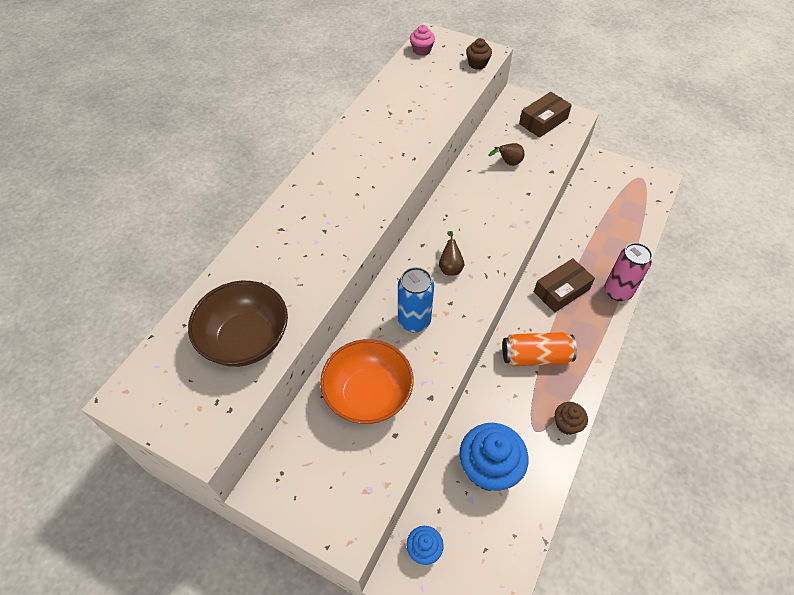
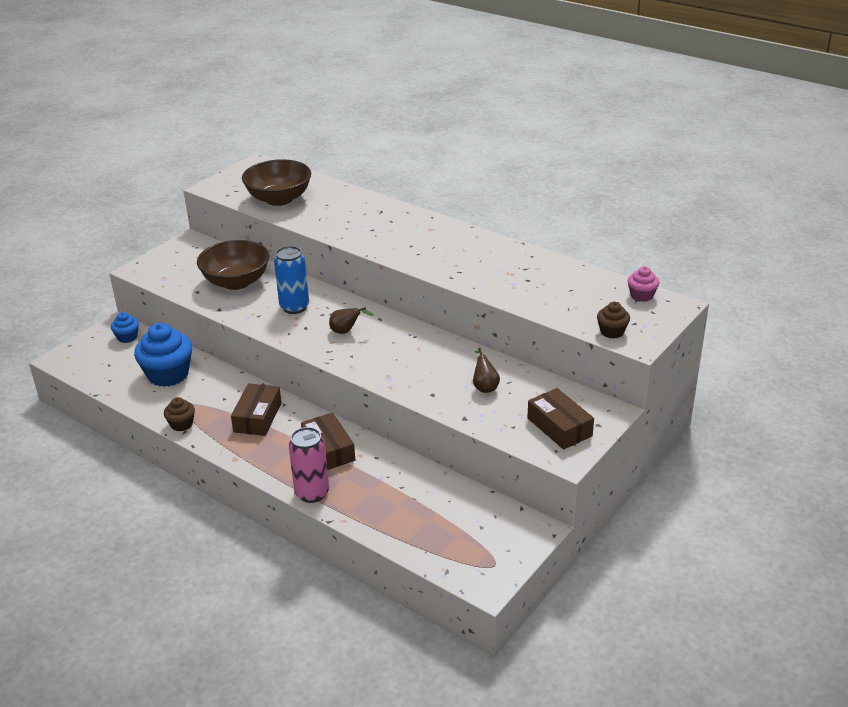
camera: 100 degrees right, 20 degrees down
orange bowl [320,339,414,424] -> brown bowl [197,240,270,290]
orange can [502,332,577,366] -> brown box [231,383,282,436]

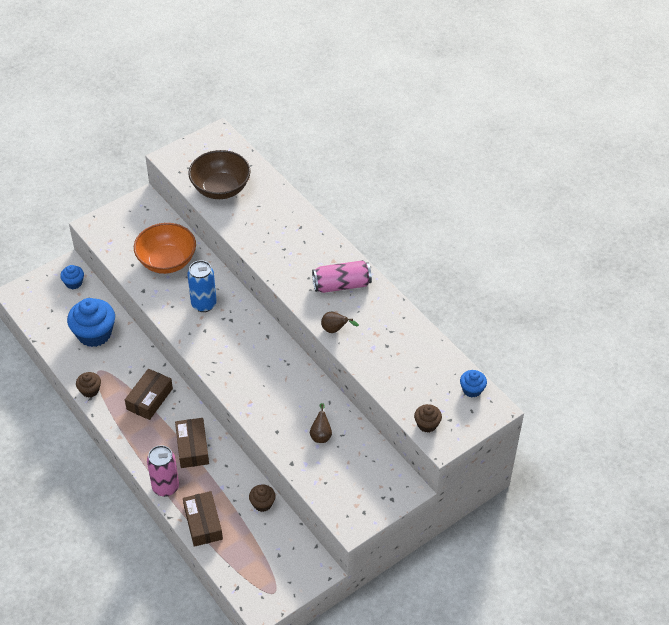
camera: 15 degrees right, 15 degrees up
brown bowl [197,240,270,290] -> orange bowl [134,223,196,274]
brown pear [329,307,374,334] -> brown pear moved to [321,312,359,333]
brown box [527,388,594,450] -> brown box moved to [183,491,223,547]
pink cupcake [628,266,659,302] -> blue cupcake [460,370,487,397]
none -> brown cupcake [249,484,276,512]
none -> pink can [312,260,372,293]

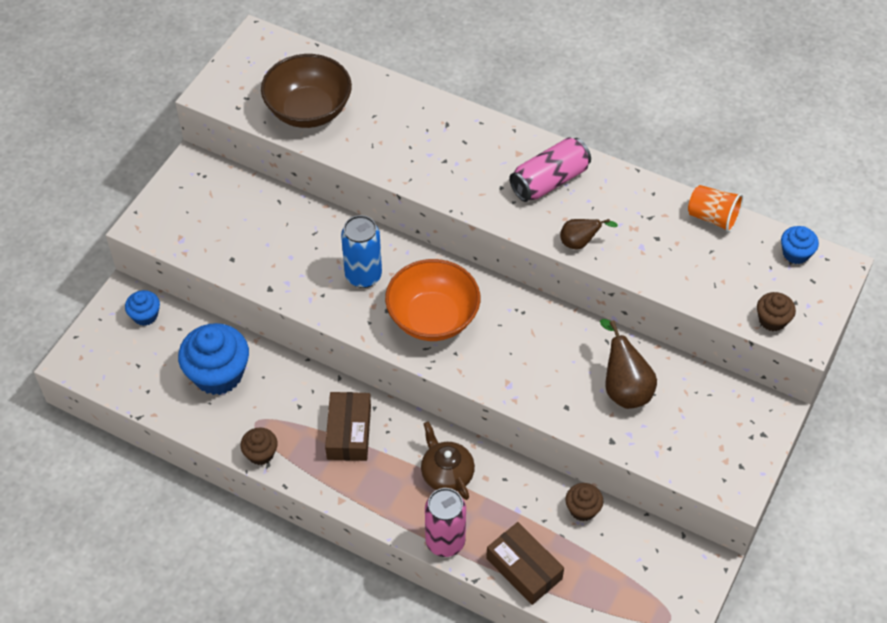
camera: 25 degrees left, 5 degrees up
orange bowl [134,223,196,274] -> orange bowl moved to [385,259,480,341]
brown box [175,418,209,468] -> brown teapot [421,421,475,500]
brown pear [310,403,332,443] -> brown pear [600,319,657,409], size x1.63
none -> orange cup [688,185,743,232]

